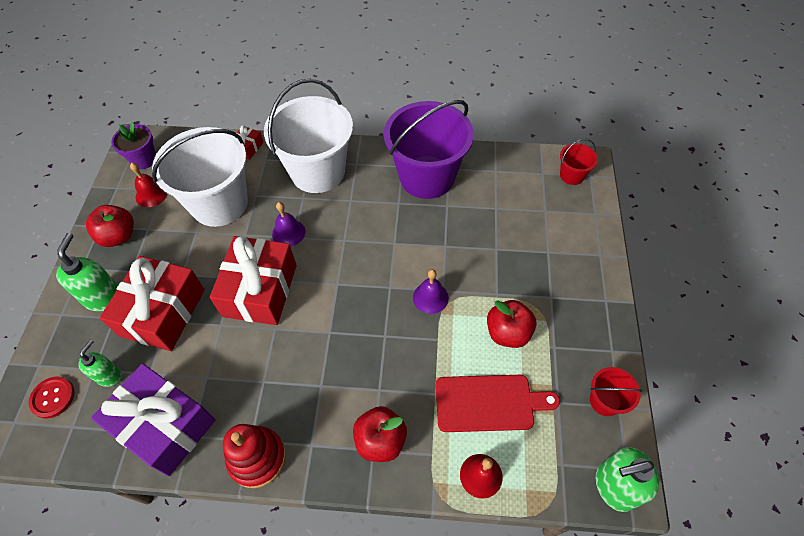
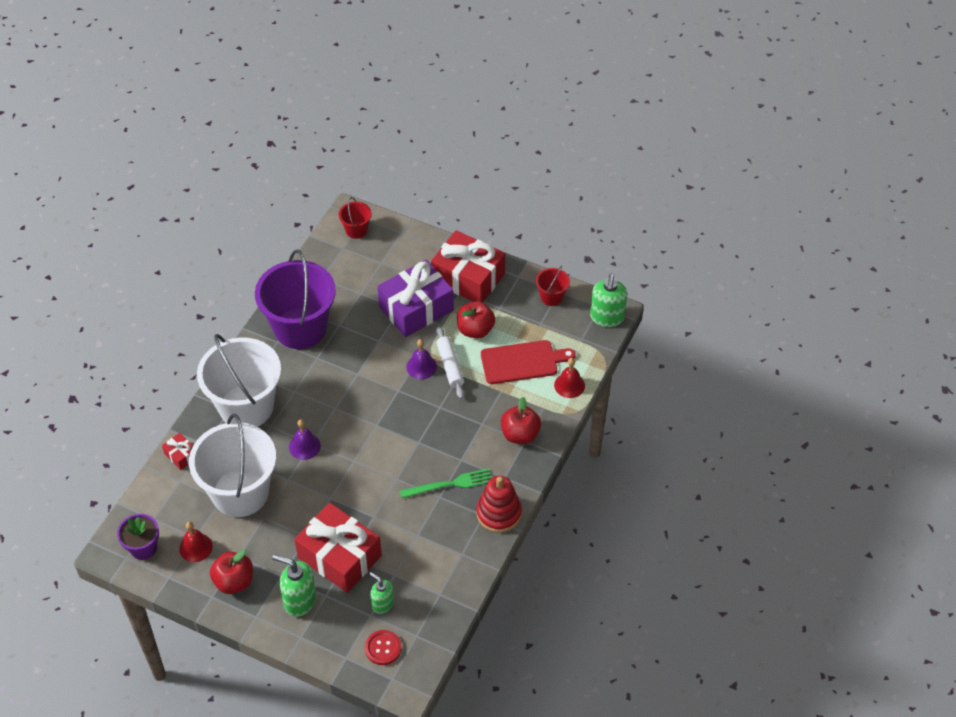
camera: 70 degrees left, 5 degrees down
purple gift [91,363,215,476] -> purple gift moved to [377,260,454,337]
red gift [210,236,297,325] -> red gift moved to [431,230,505,302]
red cutting board [436,375,560,432] -> red cutting board turned 60 degrees clockwise [481,340,576,384]
none -> green fork [400,468,492,498]
none -> white rolling pin [436,326,464,399]

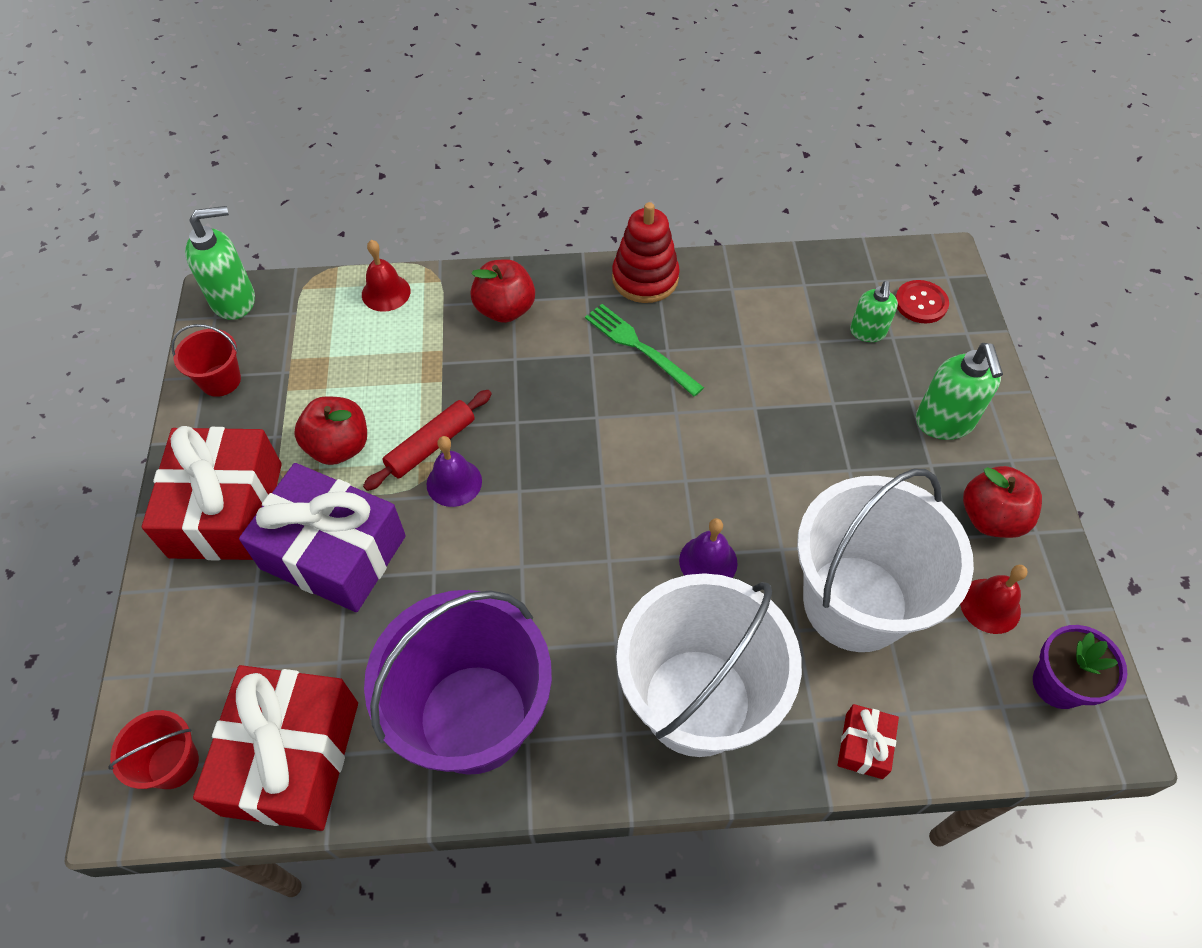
camera: 120 degrees left, 5 degrees up
red gift [294,503,382,593] -> red gift moved to [193,665,358,831]
white rolling pin [436,326,464,399] -> red rolling pin [363,390,492,491]
red cutting board [481,340,576,384] -> none

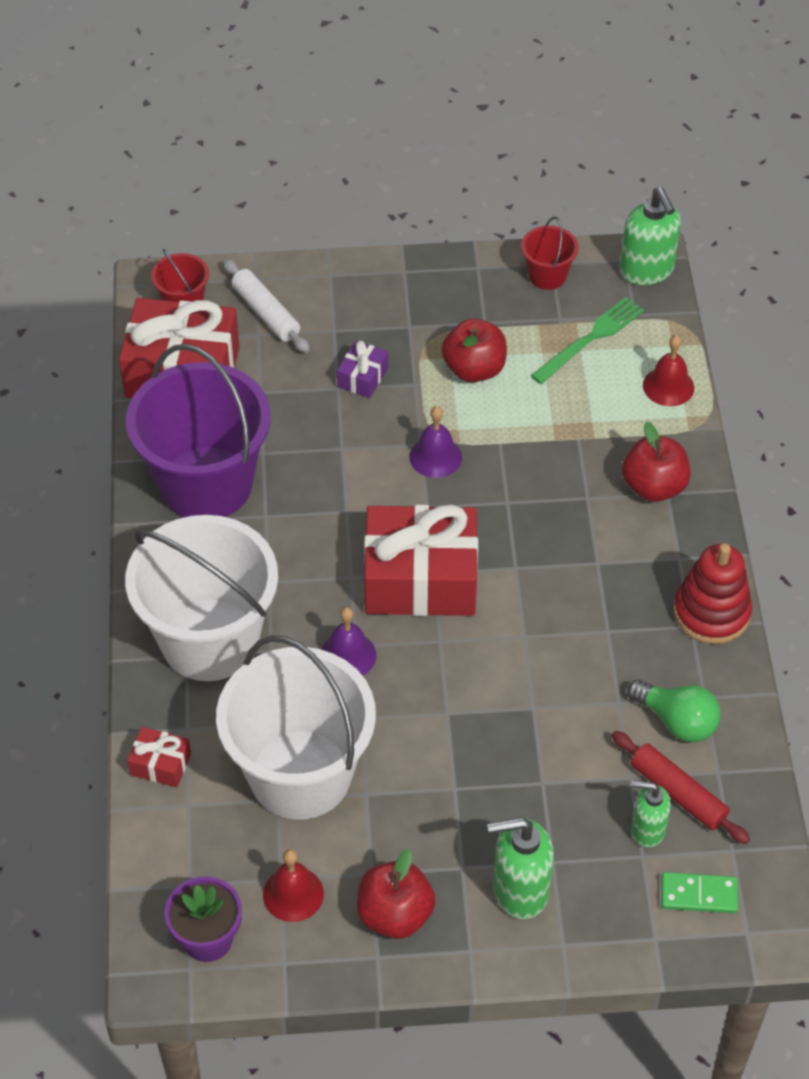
camera: 90 degrees right, 5 degrees down
red gift [142,426,282,560] -> red gift moved to [364,505,478,616]
purple gift [239,463,406,612] -> purple gift [337,341,388,398], size x0.44
red rolling pin [363,390,492,491] -> red rolling pin moved to [612,731,750,844]
green fork [585,304,704,397] -> green fork moved to [531,297,644,384]
red button [895,280,949,324] -> green domino [661,872,738,913]
none -> white rolling pin [223,259,310,353]
none -> green light bulb [627,680,721,742]

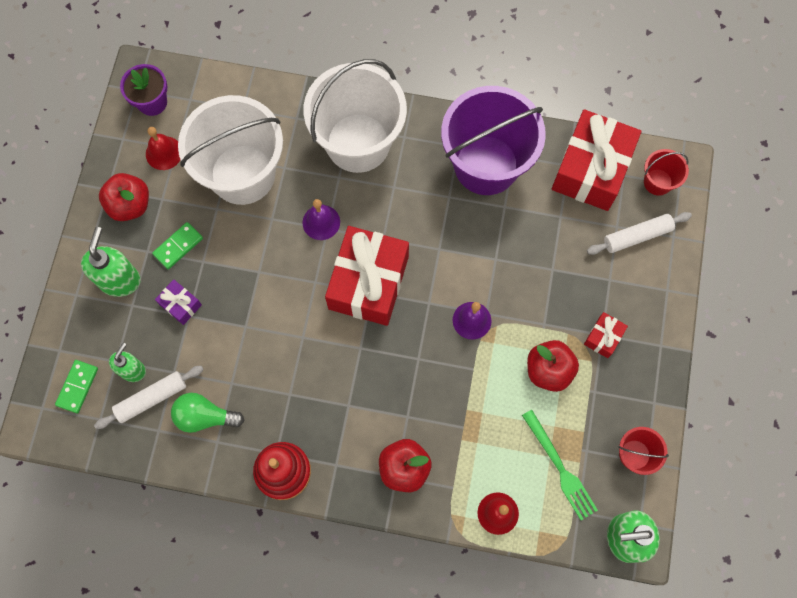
camera: 105 degrees right, 20 degrees up
red gift [127,727,191,787] -> red gift moved to [584,312,628,358]
purple gift [337,341,388,398] -> purple gift moved to [155,280,202,325]
red rolling pin [612,731,750,844] -> white rolling pin [94,366,204,429]
green light bulb [627,680,721,742] -> green light bulb turned 45 degrees clockwise [171,393,244,433]
none -> green domino [152,222,203,269]

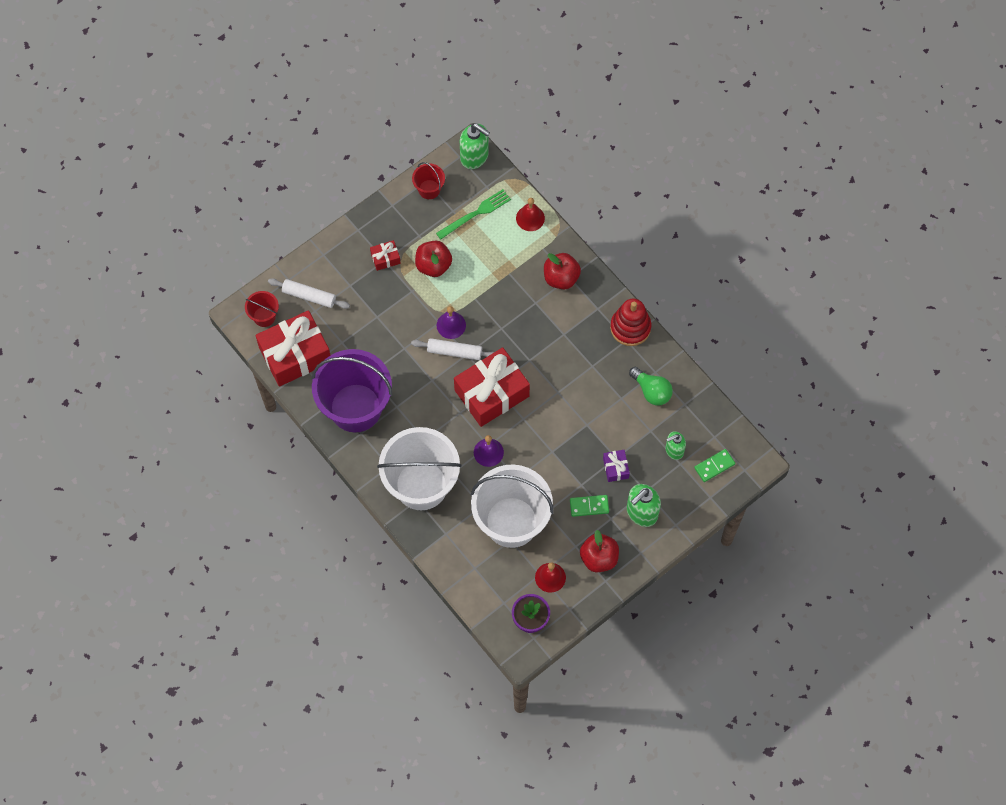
camera: 140 degrees left, 5 degrees down
white rolling pin [94,366,204,429] -> white rolling pin moved to [411,338,494,360]
green fork [522,410,598,520] -> green fork turned 45 degrees clockwise [436,189,511,239]

